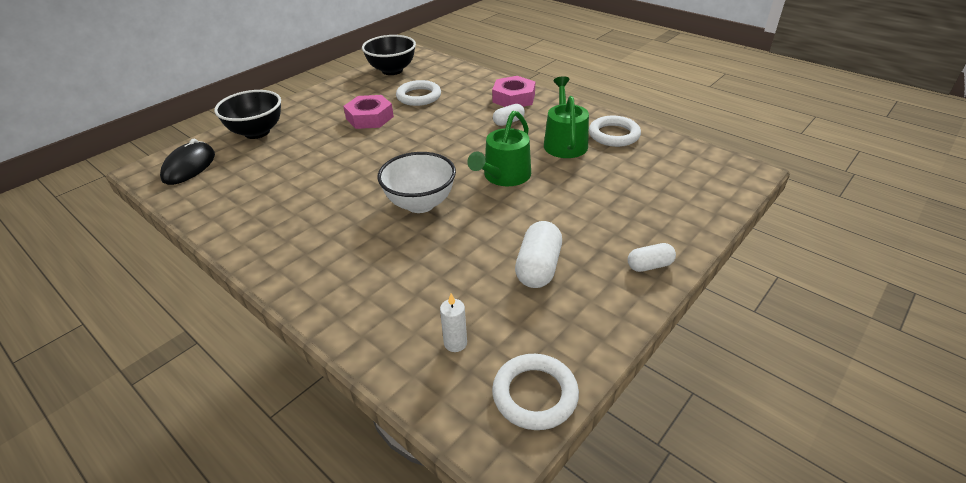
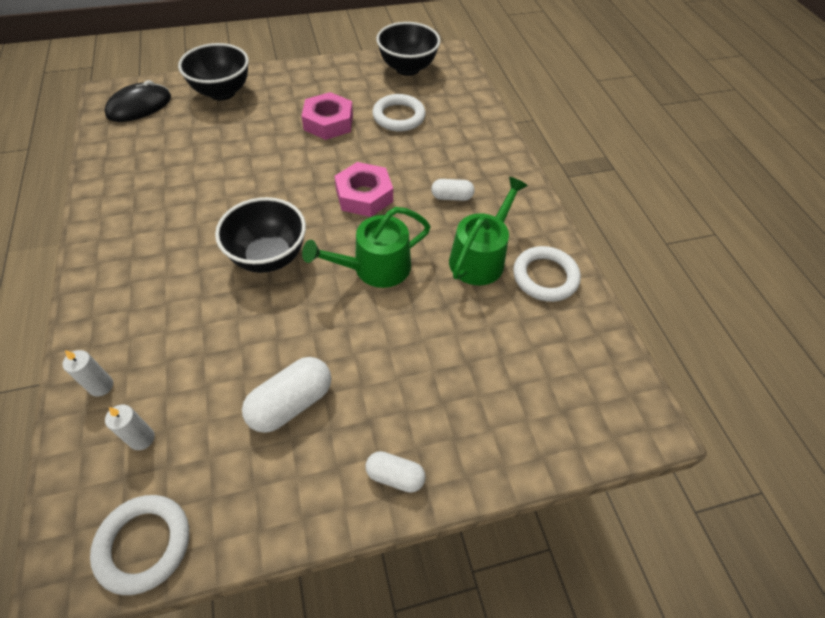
camera: 30 degrees right, 15 degrees up
white bowl [377,152,456,213] -> black bowl [215,197,306,273]
pink nut [492,76,535,107] -> pink nut moved to [334,162,393,217]
none -> white candle [62,350,113,397]

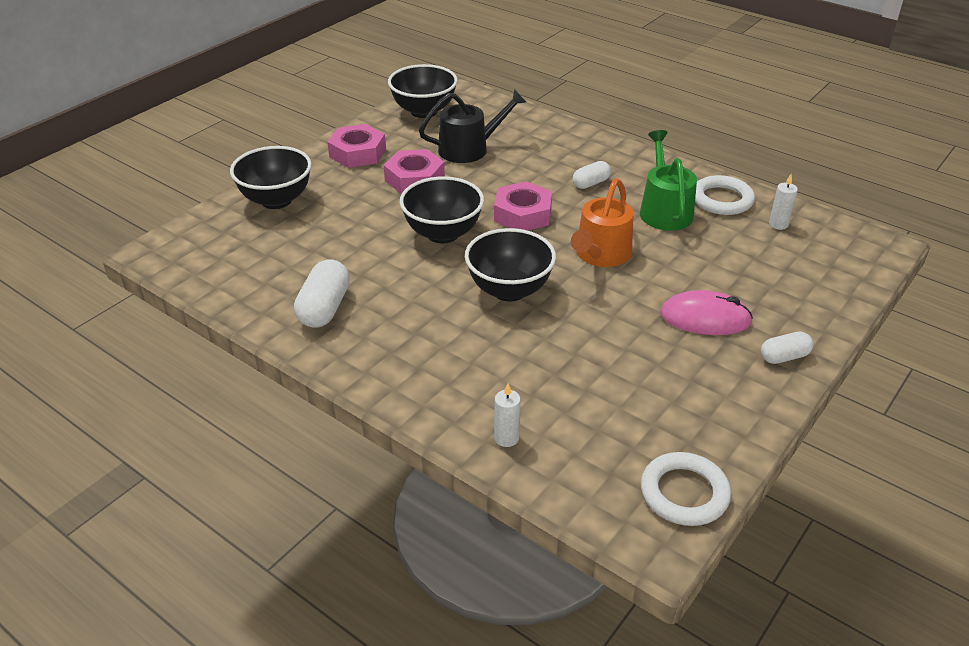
camera: 35 degrees left, 15 degrees down
black mouse [104,80,171,122] -> none
white candle [105,405,155,450] -> white candle moved to [769,174,798,230]
white capsule [242,357,331,433] -> white capsule moved to [294,259,350,328]
green watering can [302,207,431,288] -> orange watering can [571,179,634,267]
white ring [372,94,426,131] -> black watering can [419,89,526,163]
none -> pink nut [327,124,386,168]
none -> black bowl [400,176,484,243]
none -> pink mouse [660,290,753,335]

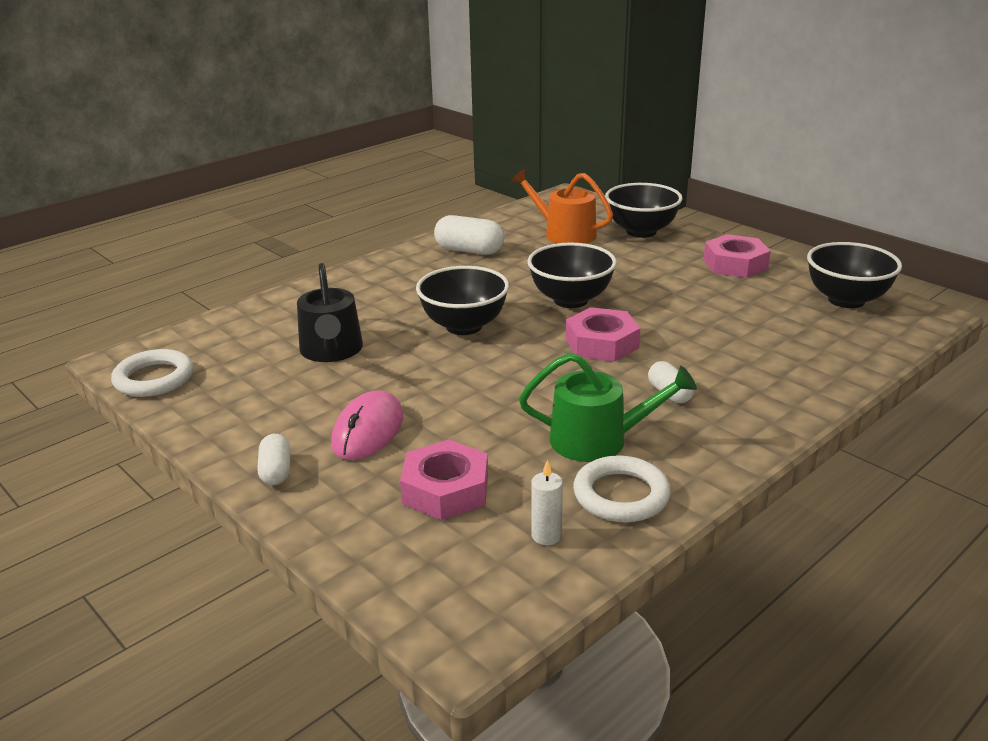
camera: 100 degrees right, 10 degrees down
pink nut [384,149,445,194] -> pink nut moved to [400,439,488,520]
black watering can [419,89,526,163] -> black watering can moved to [297,263,363,362]
white candle [494,383,521,447] -> none
orange watering can [571,179,634,267] -> orange watering can moved to [511,169,613,244]

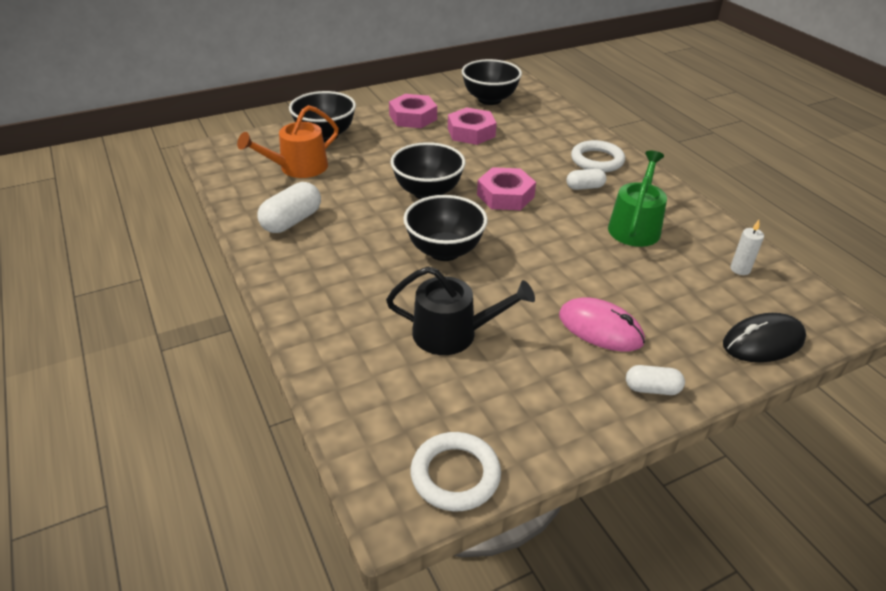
camera: 75 degrees left, 10 degrees up
pink nut [400,439,488,520] -> pink nut moved to [448,107,497,145]
white ring [573,455,671,522] -> white ring moved to [571,140,625,172]
none -> black mouse [723,313,806,362]

